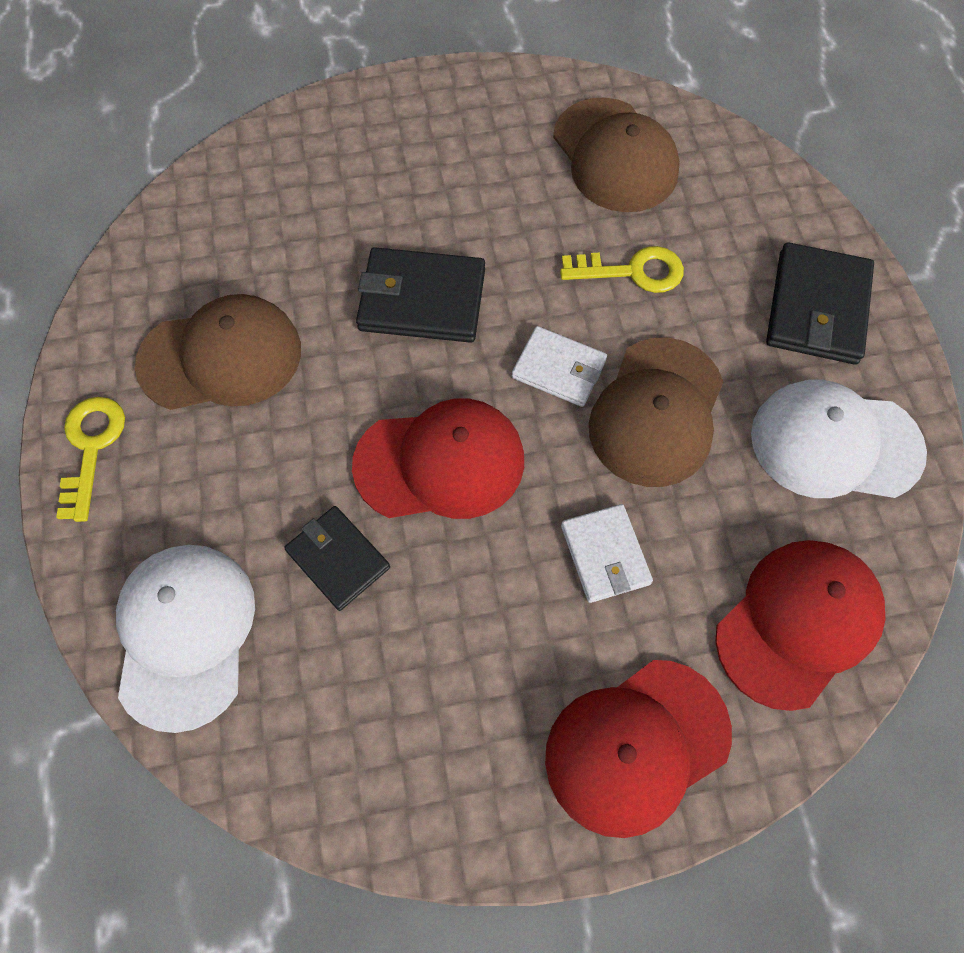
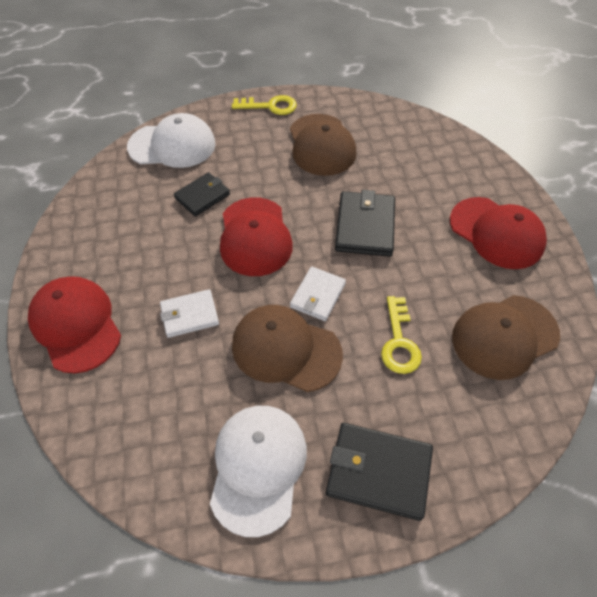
camera: 90 degrees right, 10 degrees down
red cap [715,540,886,711] -> red cap moved to [450,197,547,269]

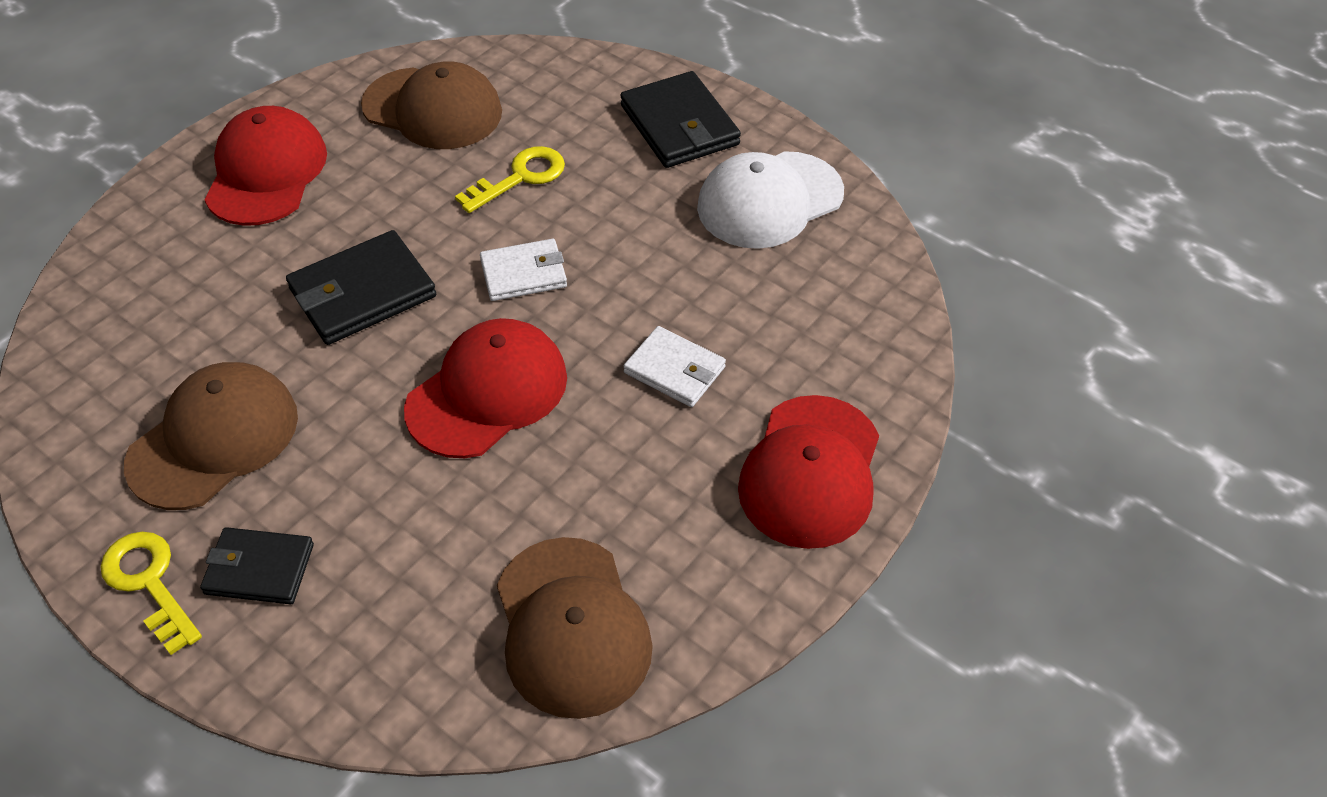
camera: 130 degrees left, 5 degrees down
white cap [127,113,216,168] -> none
black wallet [174,172,230,217] -> black wallet moved to [200,527,314,604]
brown cap [232,305,343,392] -> brown cap moved to [497,537,653,719]

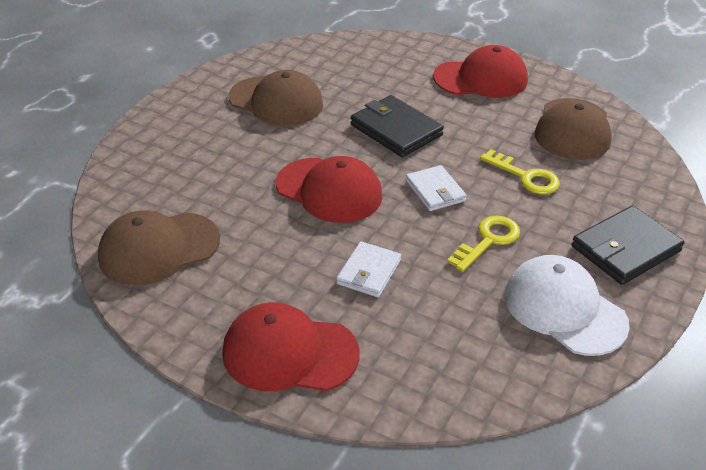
camera: 80 degrees right, 10 degrees down
yellow key [100,532,202,655] -> yellow key moved to [447,216,520,272]
black wallet [200,527,314,604] -> none

